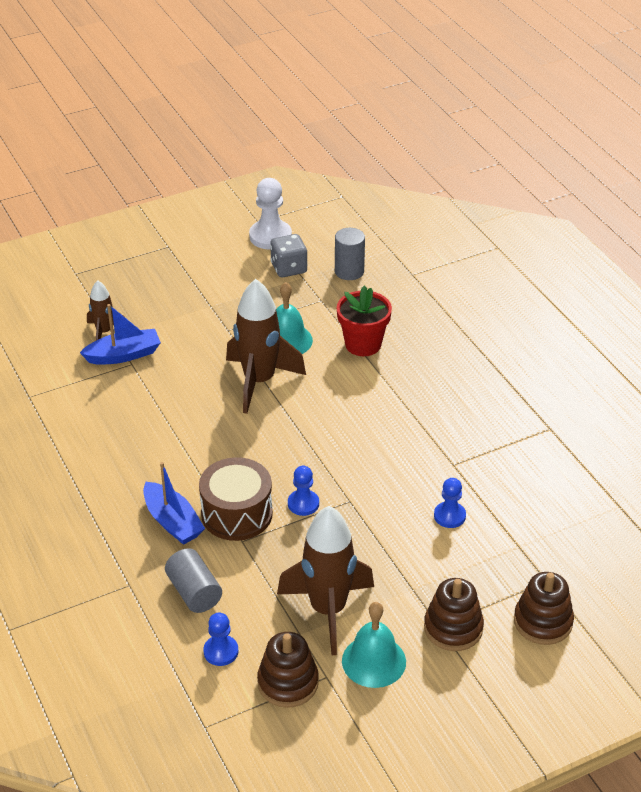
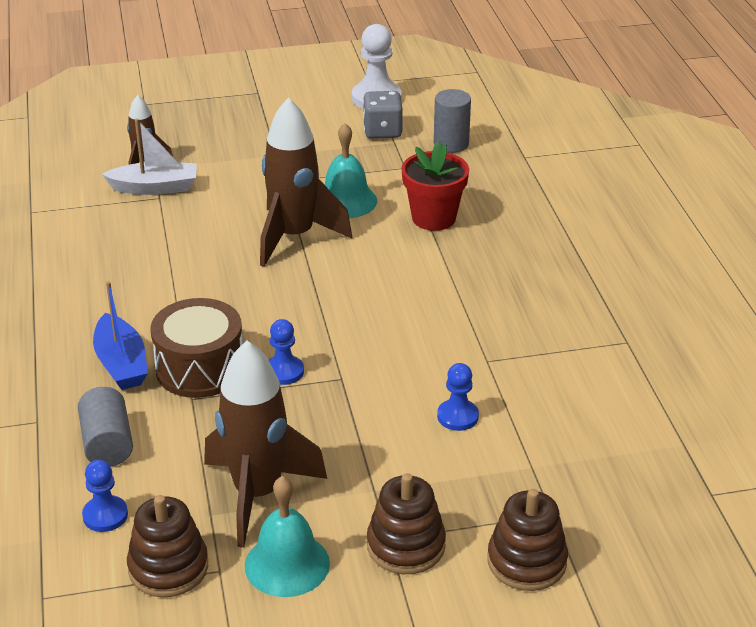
camera: 15 degrees right, 5 degrees down
blue boat [80,304,161,364] -> white boat [102,119,197,195]

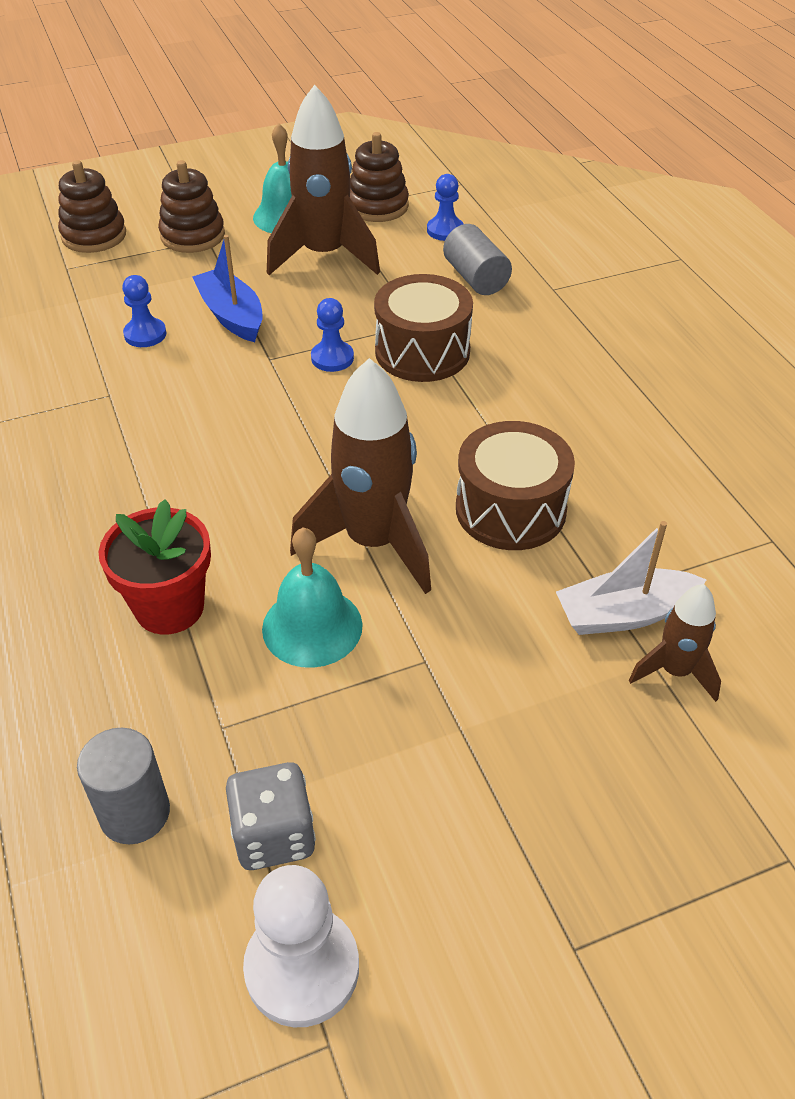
camera: 170 degrees right, 10 degrees up
blue boat [93,281,148,390] -> blue boat moved to [192,235,263,342]
none -> brown drum [456,421,575,550]

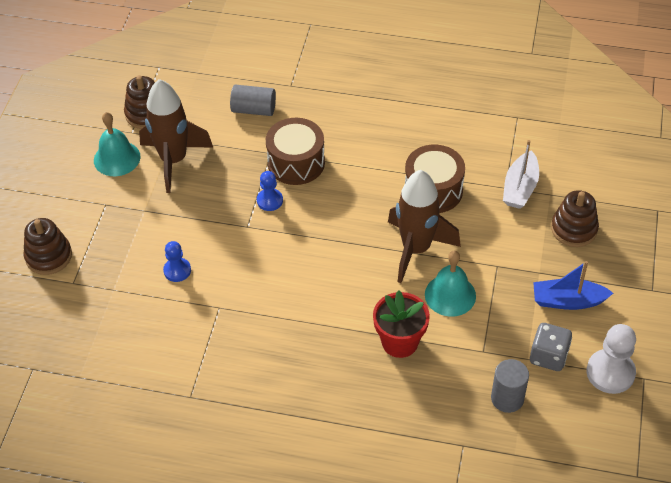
camera: 55 degrees left, 5 degrees up
brown stacking toy [158,160,225,253] -> brown stacking toy moved to [551,190,599,247]
blue boat [192,235,263,342] -> blue boat moved to [533,261,613,310]
blue pawn [427,174,464,241] -> none
brown rocket [629,584,721,702] -> none

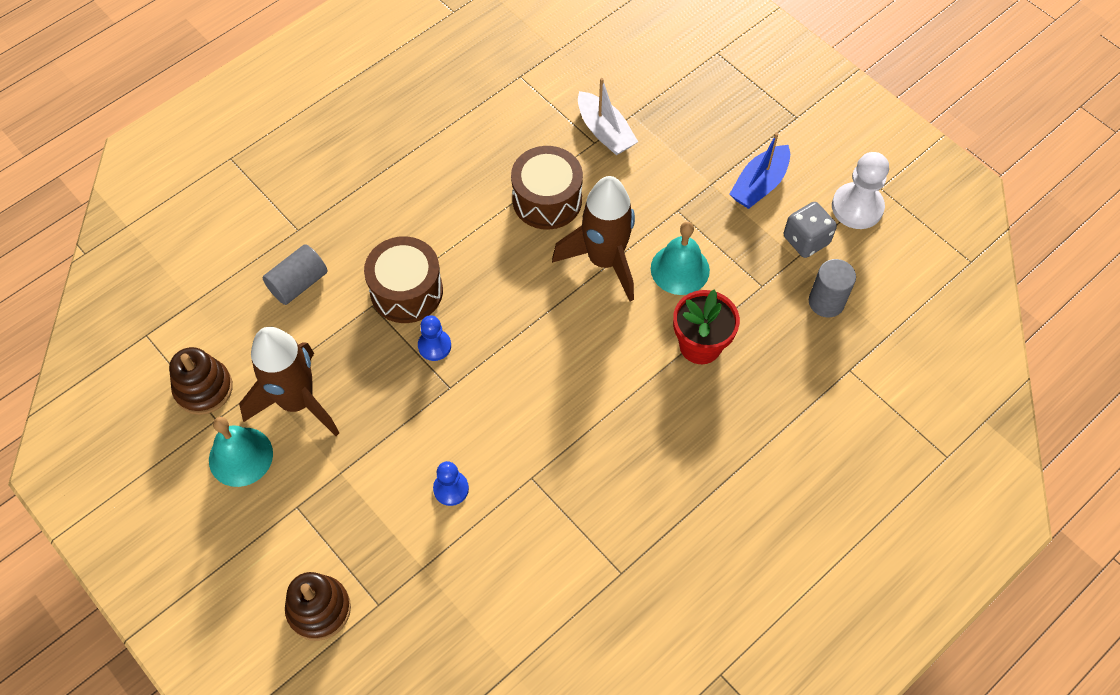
camera: 55 degrees left, 10 degrees up
brown stacking toy [551,190,599,247] -> none

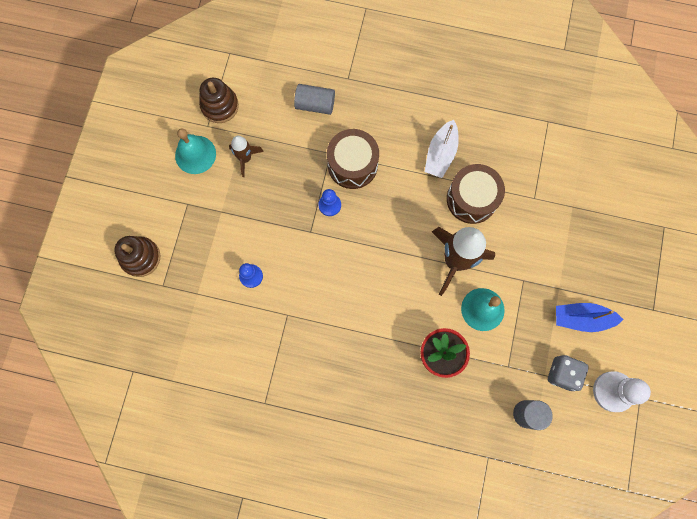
camera: 55 degrees right, 15 degrees up
brown rocket [239,327,339,436] -> brown rocket [229,136,264,177], size x0.53
white boat [578,78,638,155] -> white boat moved to [425,120,459,178]

